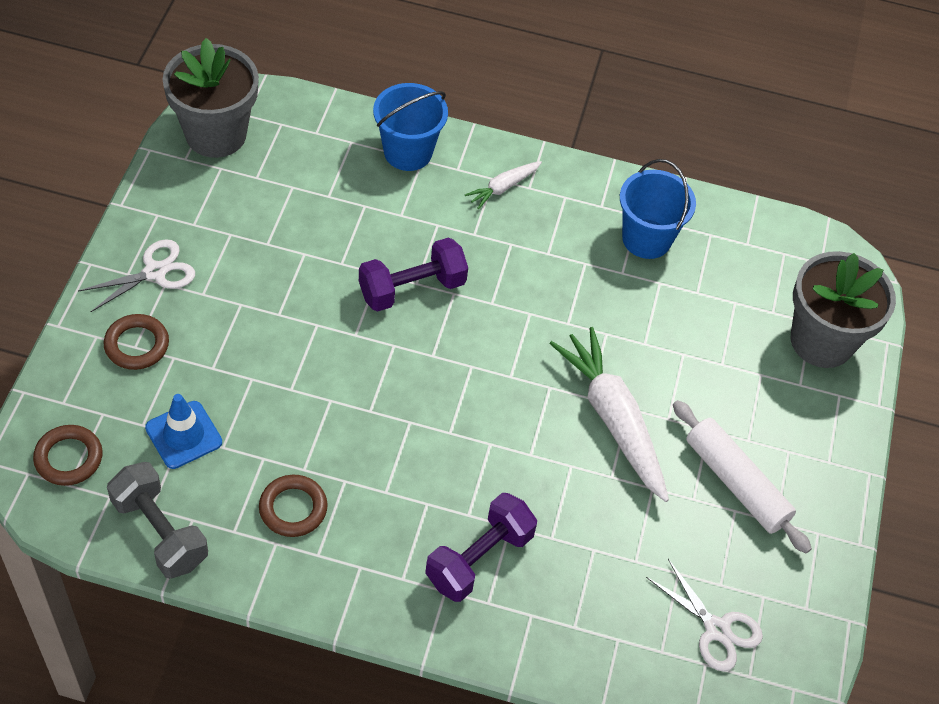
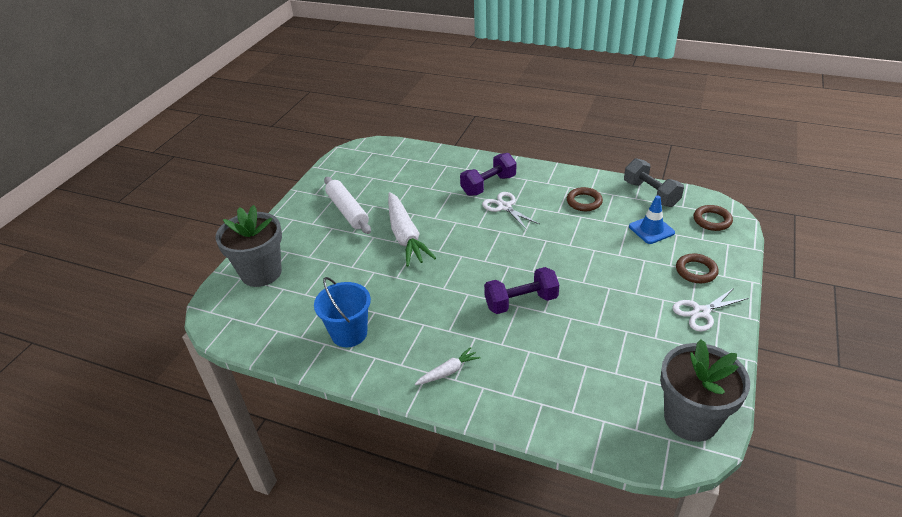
camera: 165 degrees left, 15 degrees down
blue bucket [373,83,448,171] -> none
white scissors [646,559,763,672] -> white scissors moved to [482,192,539,230]

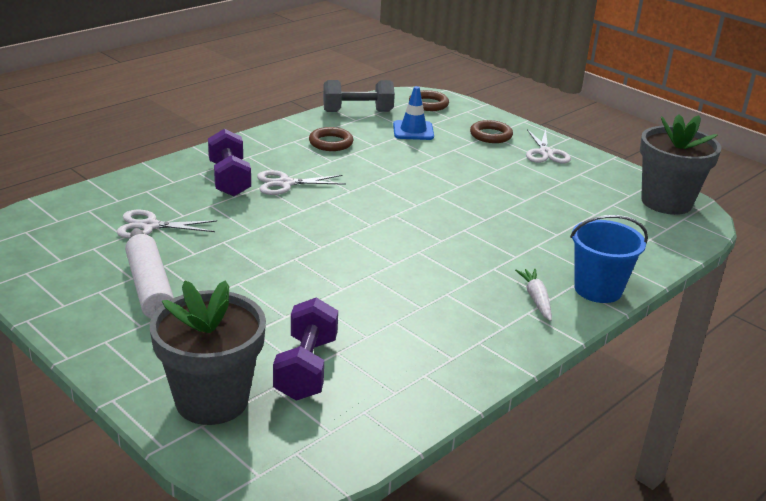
camera: 70 degrees left, 10 degrees down
blue bucket [314,277,371,347] -> blue bucket moved to [570,215,648,303]
white rolling pin [324,177,371,234] -> white rolling pin turned 75 degrees clockwise [125,228,174,319]
white carrot [388,192,436,267] -> none
purple dumbbell [484,267,559,314] -> purple dumbbell moved to [273,297,338,400]
none -> white scissors [117,210,217,238]

